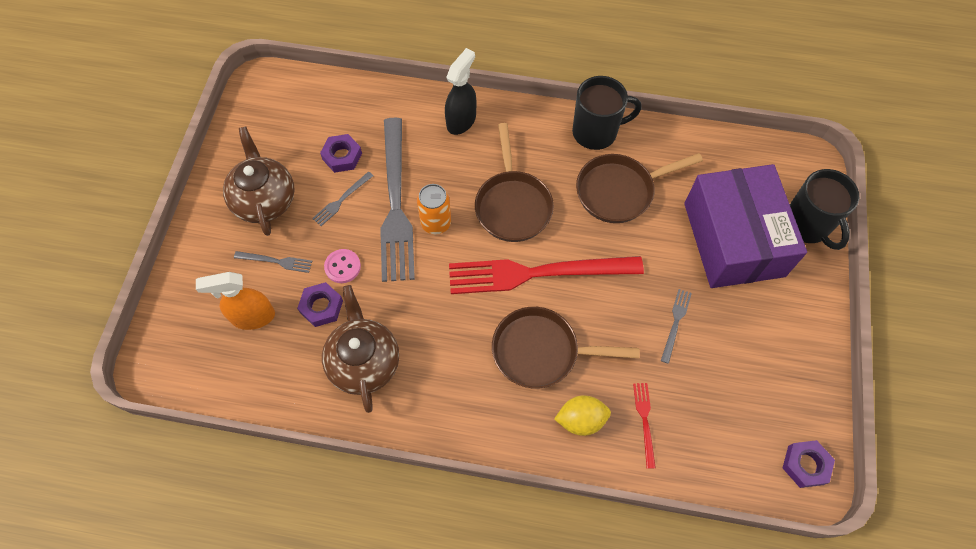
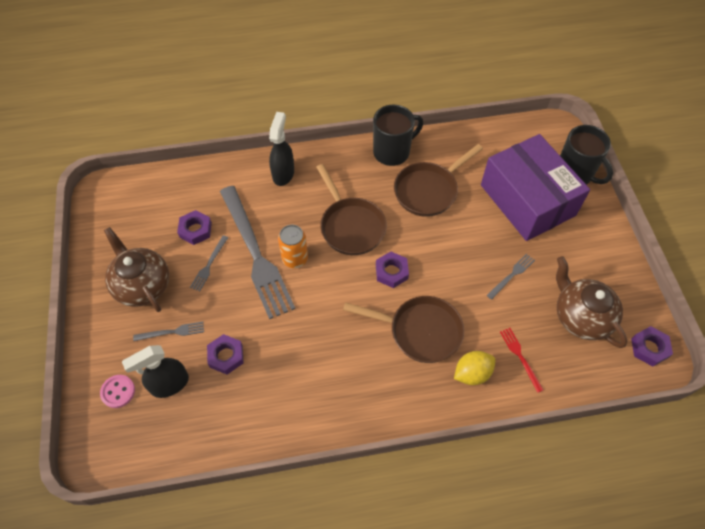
camera: 20 degrees left, 5 degrees down
orange spray bottle [196,272,275,330] -> black spray bottle [122,345,189,398]
brown teapot [322,285,399,413] -> brown teapot moved to [556,256,627,348]
pink button [324,249,361,283] -> pink button moved to [100,375,135,408]
red fork [449,256,644,294] -> purple nut [376,251,409,288]
brown pan [492,307,640,388] -> brown pan turned 150 degrees counterclockwise [343,296,464,363]
grey fork [661,289,692,364] -> grey fork turned 45 degrees clockwise [487,254,535,300]

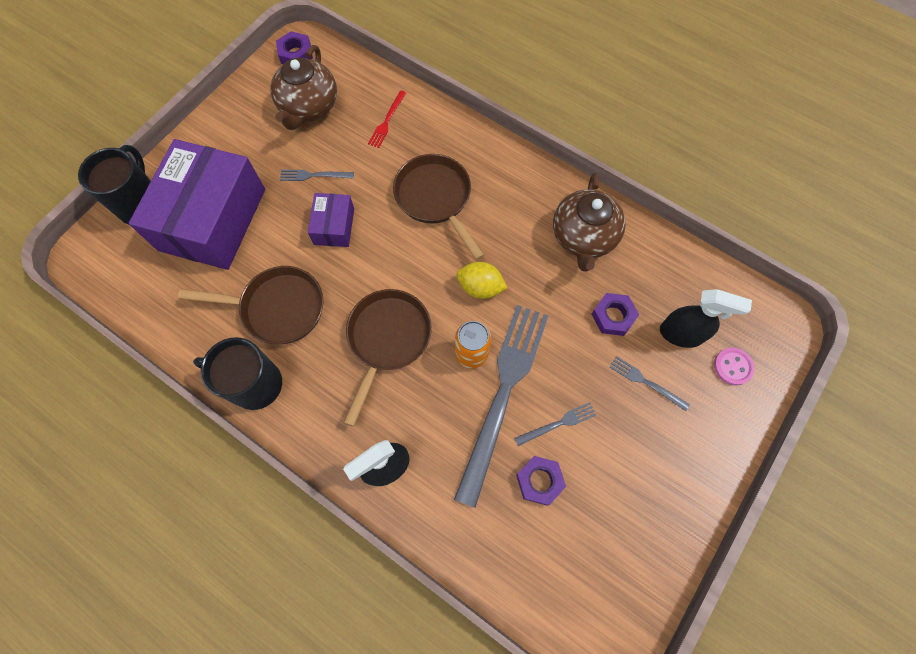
camera: 135 degrees left, 10 degrees up
brown teapot [104,227,169,312] -> brown teapot moved to [553,172,626,272]
purple nut [376,251,409,288] -> none
yellow lemon [454,351,496,385] -> yellow lemon moved to [457,262,508,299]
none -> purple box [308,193,354,247]

